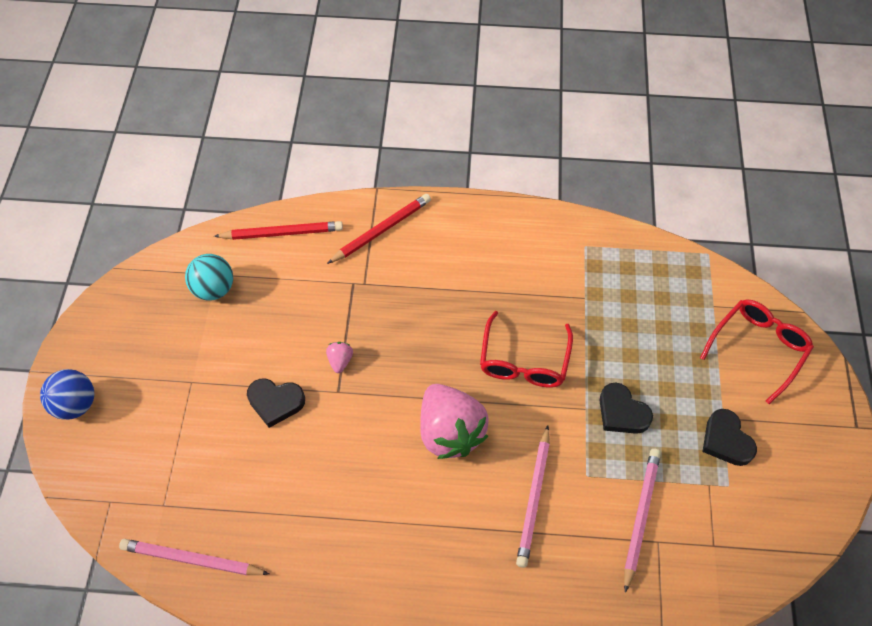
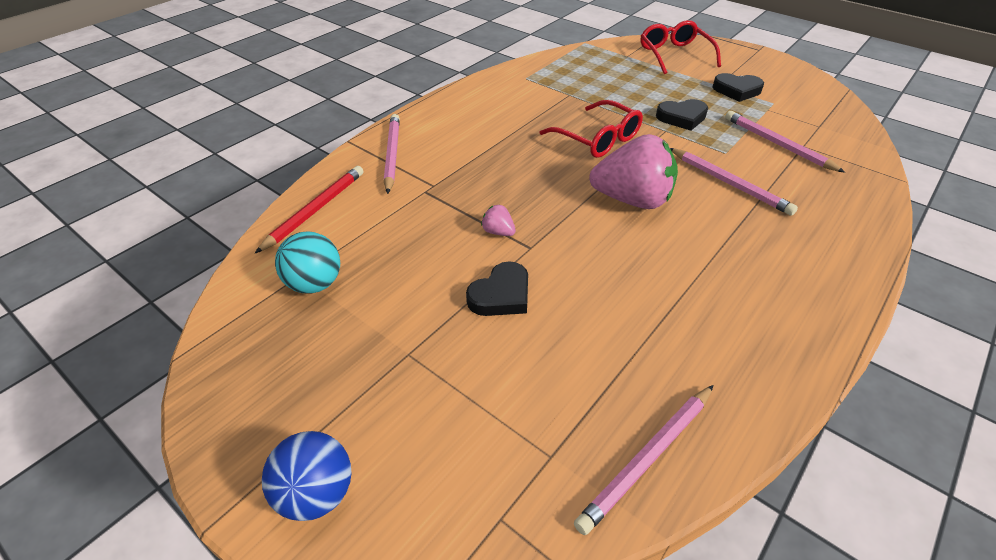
camera: 55 degrees left, 15 degrees down
red pencil [327,194,431,264] -> pink pencil [384,114,400,194]

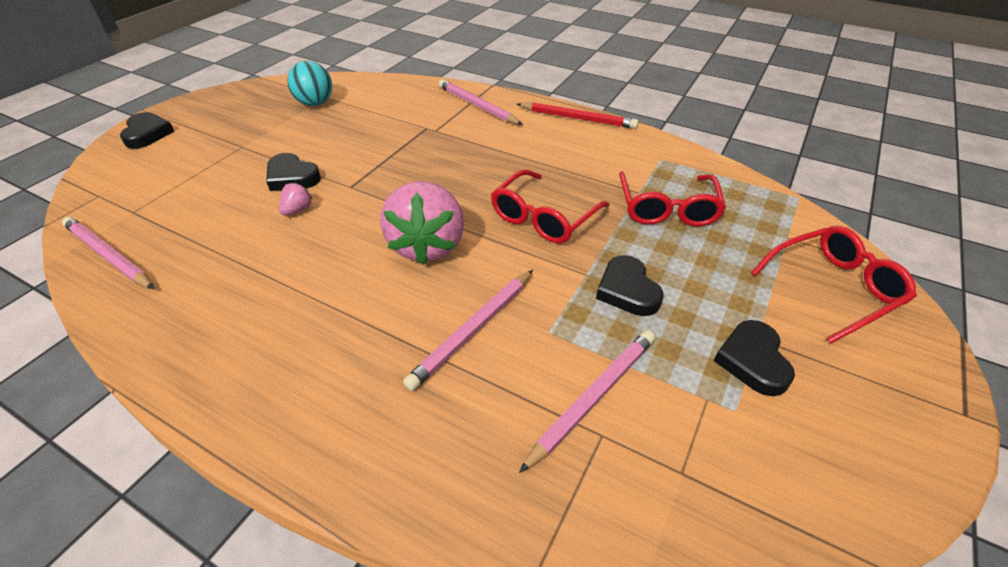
camera: 80 degrees right, 0 degrees up
red pencil [255,166,364,253] -> red pencil moved to [517,102,639,129]
blue ball [262,431,352,521] -> black heart [120,112,174,149]
pink pencil [384,114,400,194] -> pink pencil turned 120 degrees counterclockwise [438,79,523,125]
pink strawberry [481,205,516,236] -> pink strawberry moved to [279,182,313,216]
none -> red glasses [619,172,726,227]

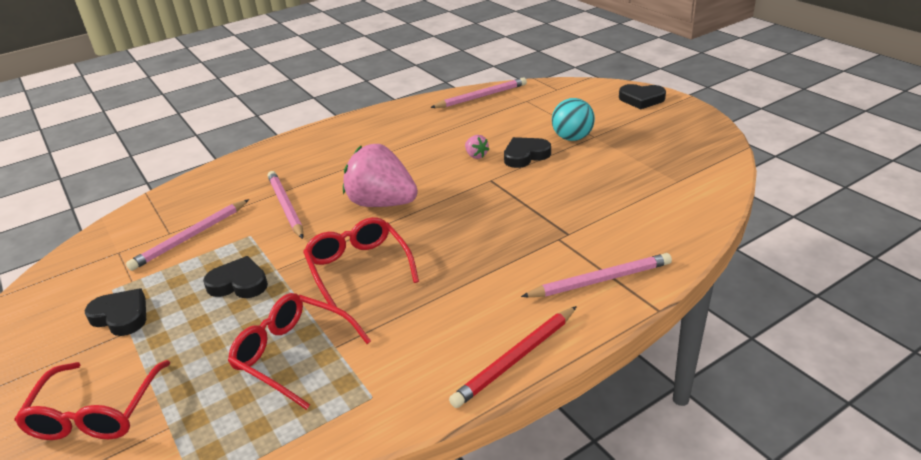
camera: 120 degrees right, 10 degrees down
turquoise ball [287,61,332,106] -> turquoise ball moved to [552,98,595,141]
pink pencil [519,330,655,473] -> pink pencil turned 60 degrees clockwise [126,199,249,271]

